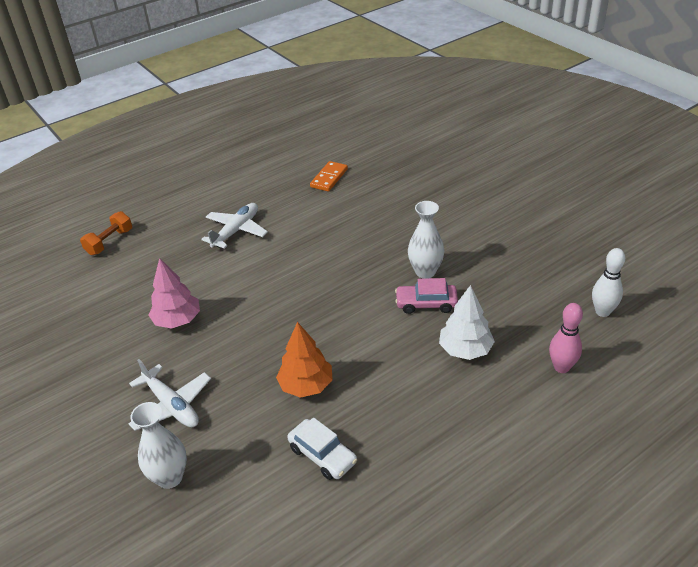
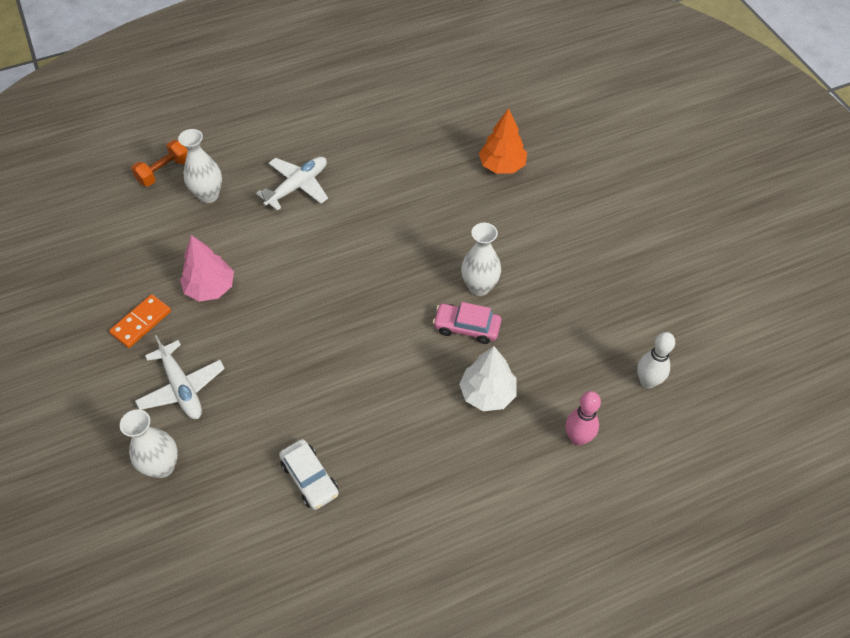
camera: 10 degrees right, 15 degrees up
orange tree [276,322,333,398] -> orange tree moved to [479,108,527,174]
orange domino [310,161,348,191] -> orange domino moved to [109,294,171,348]
none -> white vase [178,129,222,203]

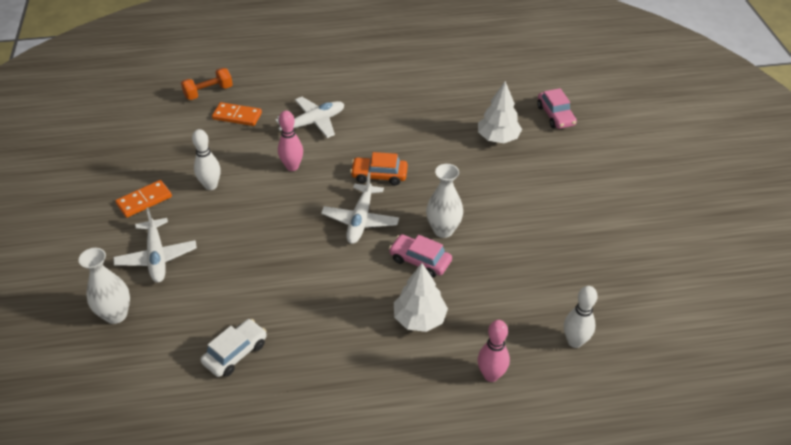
camera: 15 degrees right, 10 degrees down
white vase [178,129,222,203] -> orange domino [212,102,262,126]
pink tree [180,235,234,302] -> white bowling pin [192,129,221,190]
white car [279,439,339,510] -> white car turned 120 degrees counterclockwise [200,319,267,377]
orange tree [479,108,527,174] -> white tree [478,81,522,143]
none -> pink bowling pin [278,111,303,171]
none -> white plane [321,172,399,244]
none -> orange car [350,152,408,185]
none -> pink car [537,88,577,129]

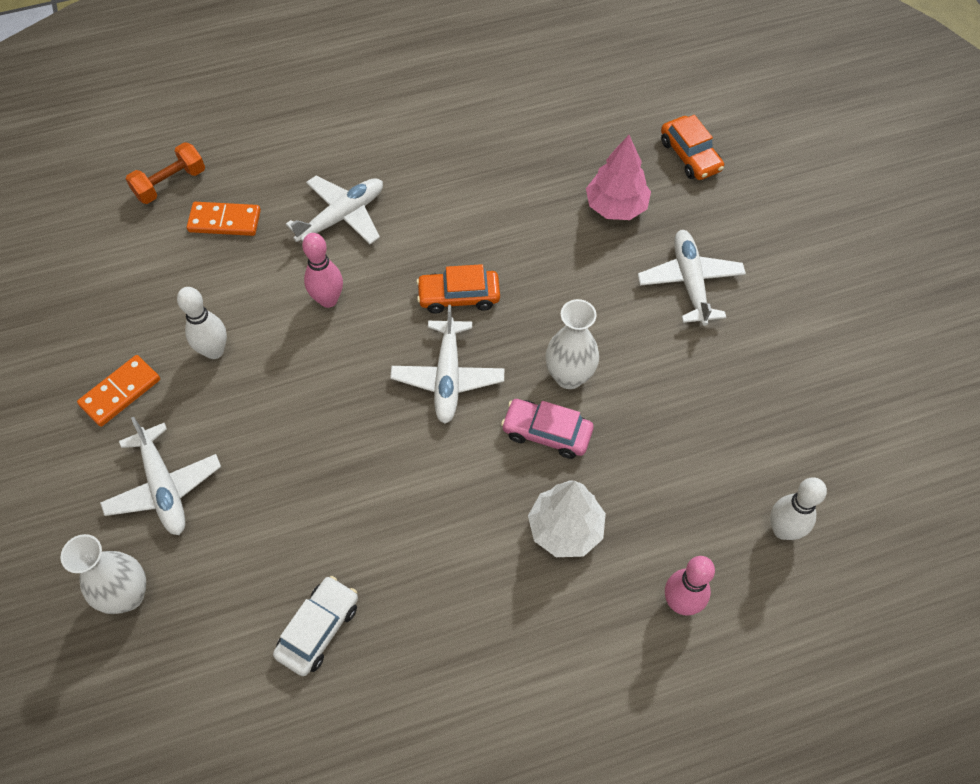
camera: 10 degrees left, 15 degrees up
white tree [478,81,522,143] -> pink tree [586,135,651,220]
pink car [537,88,577,129] -> orange car [661,115,724,180]
none -> white plane [637,230,746,326]

